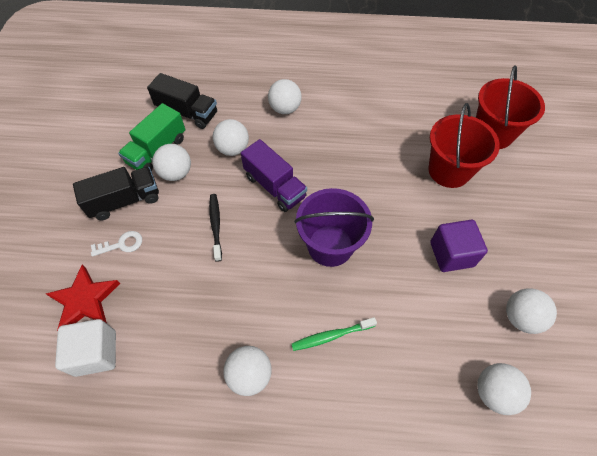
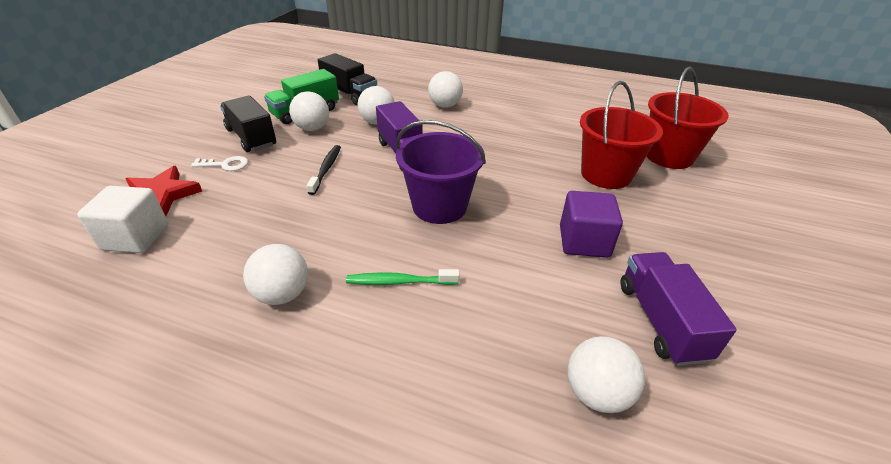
camera: 15 degrees right, 20 degrees down
black truck [73,167,159,220] -> black truck turned 120 degrees counterclockwise [220,95,276,152]
white ball [506,288,557,334] -> purple truck [621,252,737,366]

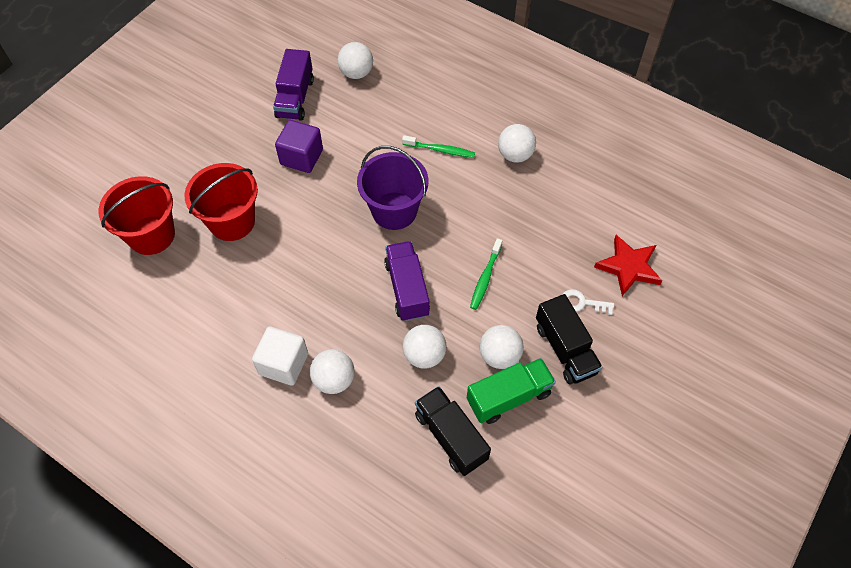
camera: 165 degrees left, 20 degrees up
white cube [77,186,168,253] -> white cube moved to [252,326,308,386]
black toothbrush [307,145,341,195] -> green toothbrush [470,238,502,310]

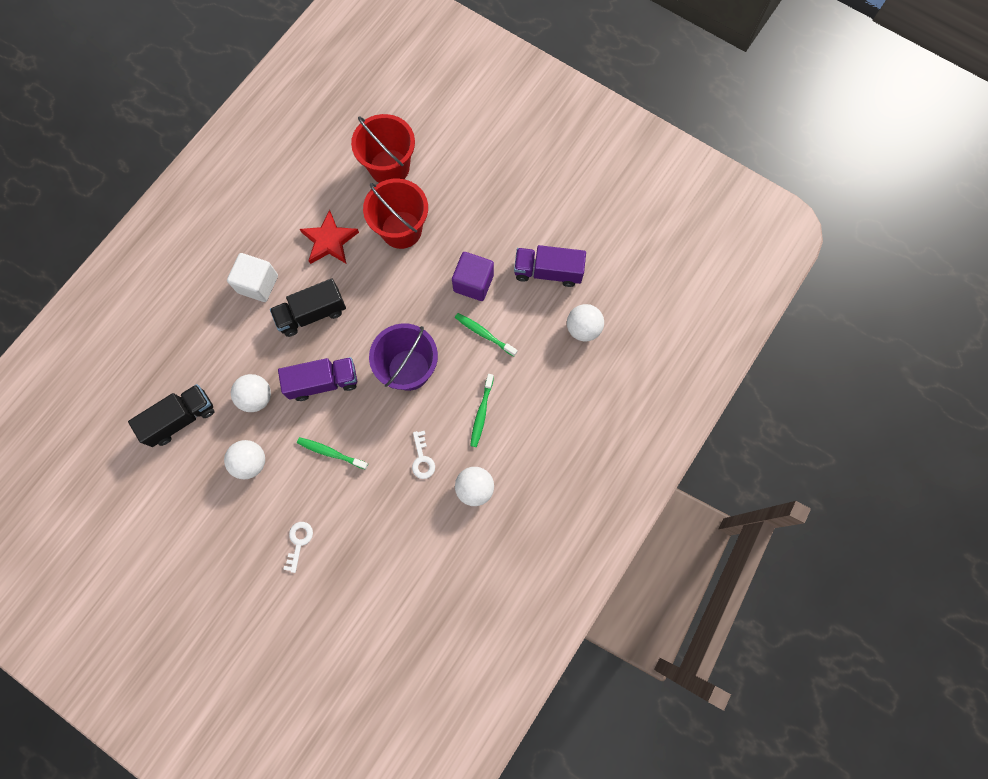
camera: 90 degrees right, 15 degrees up
white ball [310,349,354,394] -> none
green truck [467,358,556,424] -> none
black truck [536,294,603,385] -> black truck moved to [270,278,346,337]
red star [594,235,662,296] -> red star moved to [300,210,359,264]
none -> white key [412,431,435,479]
none -> green toothbrush [455,313,517,357]

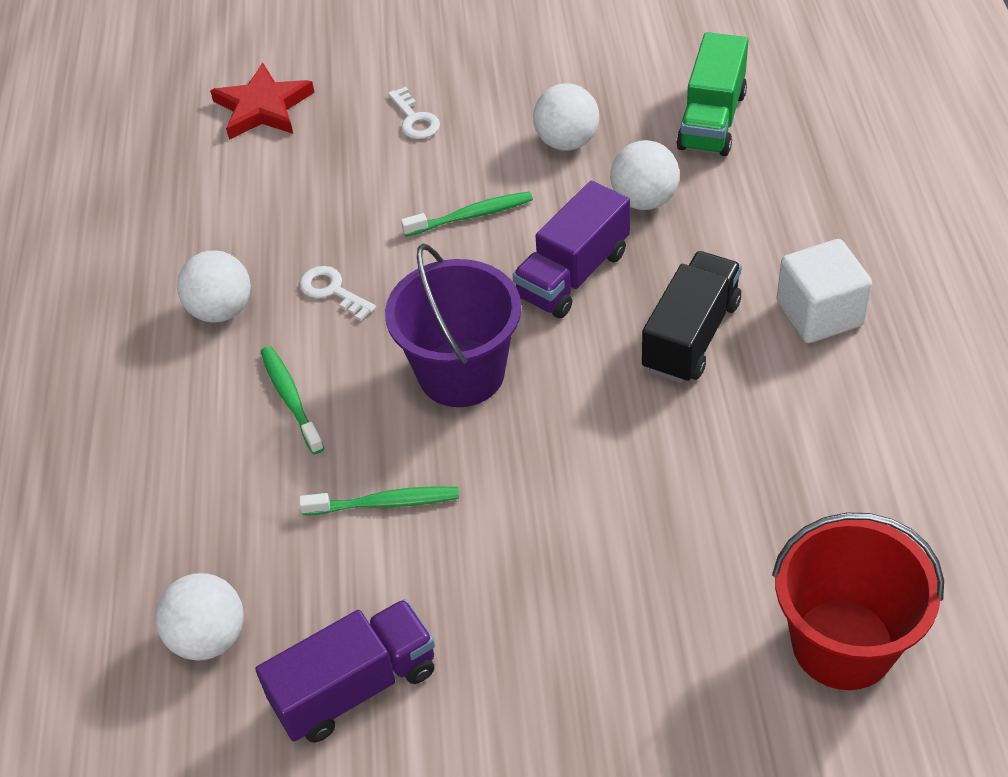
camera: 145 degrees right, 25 degrees down
black truck [128,384,214,447] -> green truck [676,32,748,156]
red star [300,210,359,264] -> red star moved to [210,63,315,140]
red bucket [363,179,428,249] -> none
purple cube [452,252,494,301] -> none

